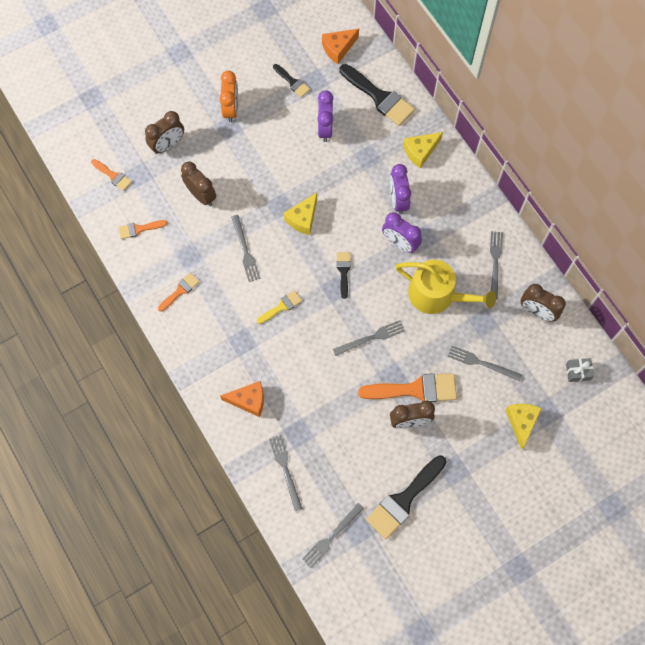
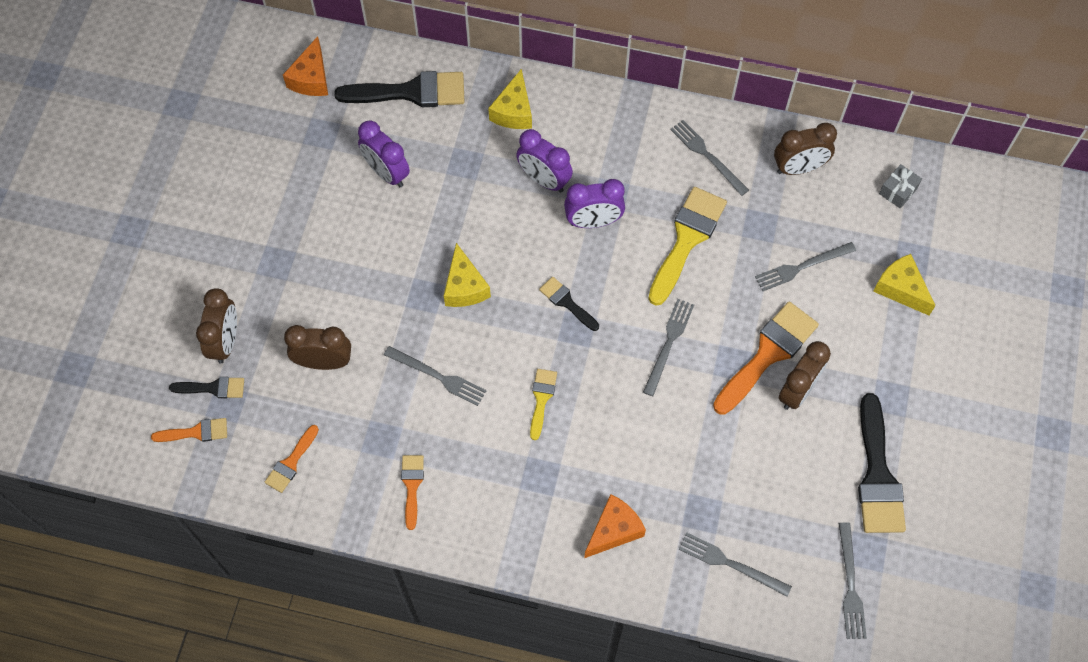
camera: 45 degrees left, 5 degrees down
orange clock [219,71,238,122] -> none
black brush [273,64,310,97] -> black brush moved to [169,377,244,398]
yellow watering can [395,260,496,314] -> yellow brush [648,187,727,306]

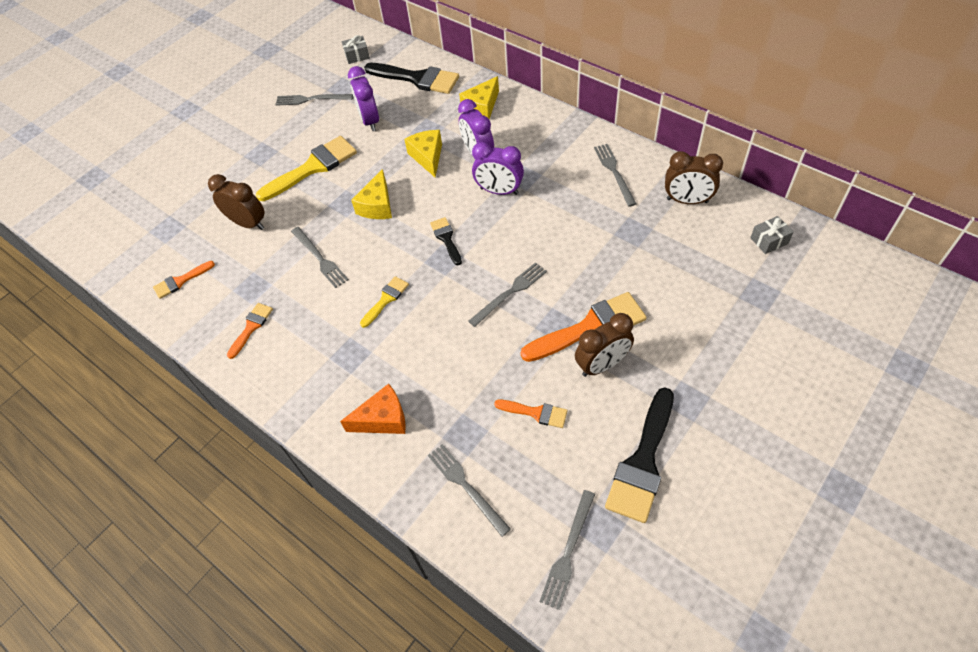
camera: 30 degrees right, 10 degrees down
orange brush [151,418,227,442] -> orange brush moved to [494,399,567,428]
black brush [169,377,244,398] -> none
brown clock [196,288,237,363] -> none
orange cheese [283,36,328,96] -> grey gift [342,35,370,64]
yellow brush [648,187,727,306] -> yellow brush moved to [256,136,357,201]
grey fork [755,242,856,291] -> grey fork moved to [275,94,353,106]
yellow cheese [873,254,936,316] -> yellow cheese moved to [404,130,442,177]

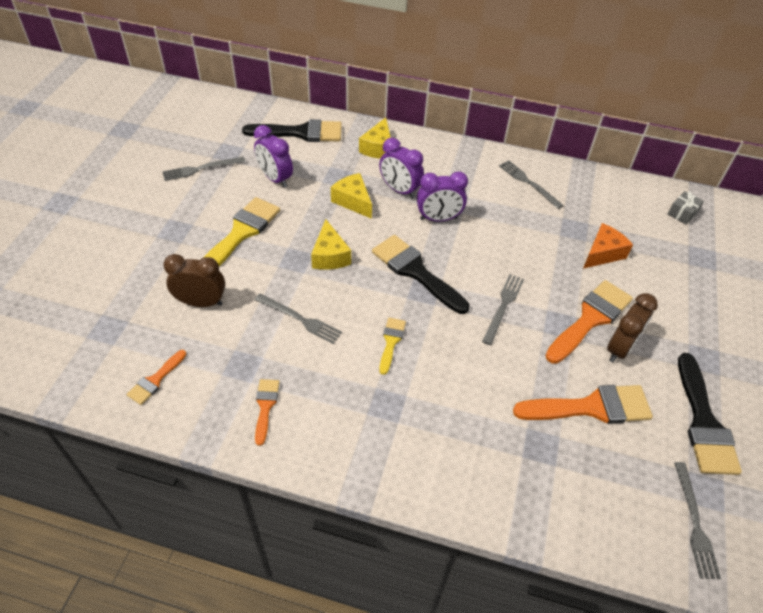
camera: 30 degrees left, 5 degrees down
orange cheese [340,384,406,434] -> orange cheese moved to [583,223,633,269]
grey gift [342,35,370,64] -> none
grey fork [428,444,511,537] -> none
black brush [430,217,462,265] -> black brush [372,235,470,314], size x1.91
orange brush [494,399,567,428] -> orange brush [513,385,653,424], size x1.91
brown clock [665,151,723,204] -> none

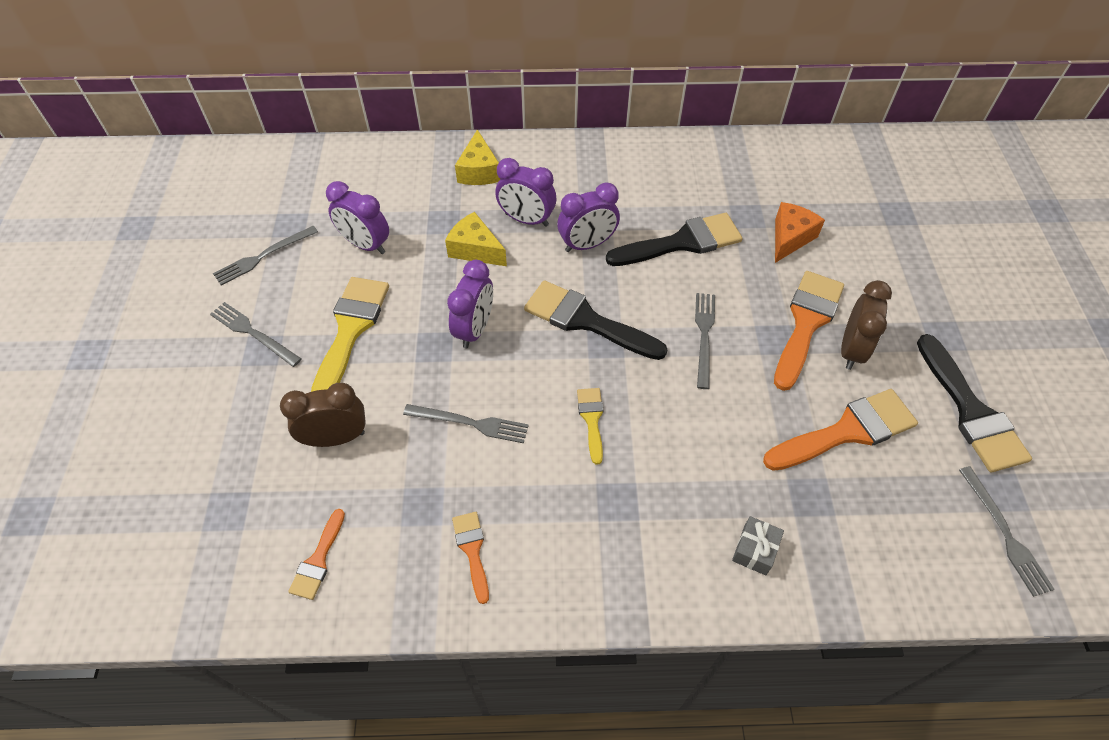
camera: 15 degrees left, 5 degrees up
black brush [242,119,342,142] -> black brush moved to [606,213,742,266]
yellow cheese [311,219,351,270] -> purple clock [447,260,493,348]
grey fork [499,160,564,209] -> grey fork moved to [210,302,301,367]
grey gift [668,191,704,225] -> grey gift moved to [732,516,784,575]

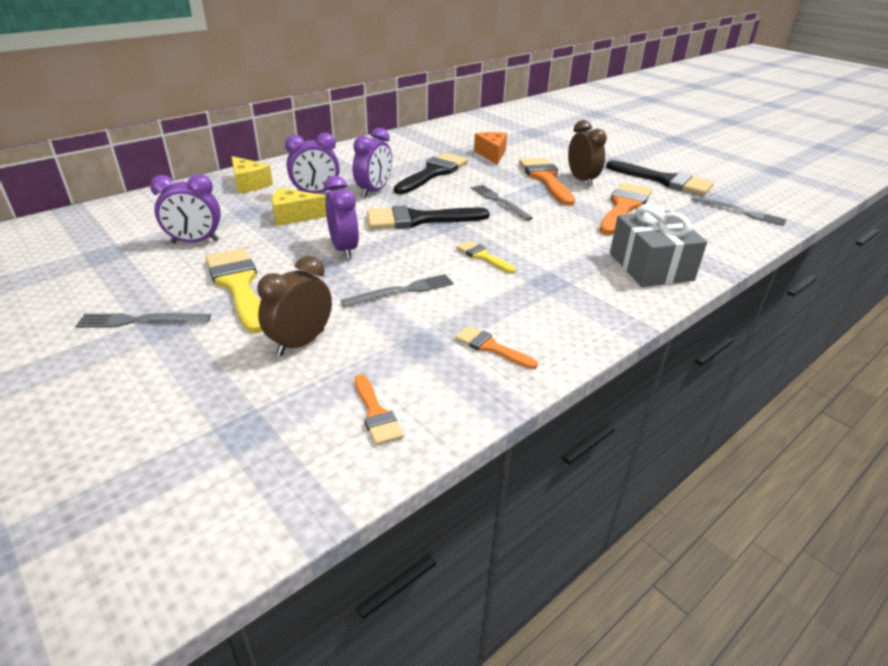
camera: 40 degrees left, 20 degrees down
grey fork [213,226,318,286] -> none
grey gift [732,516,784,575] -> grey gift [610,204,707,287], size x2.15

